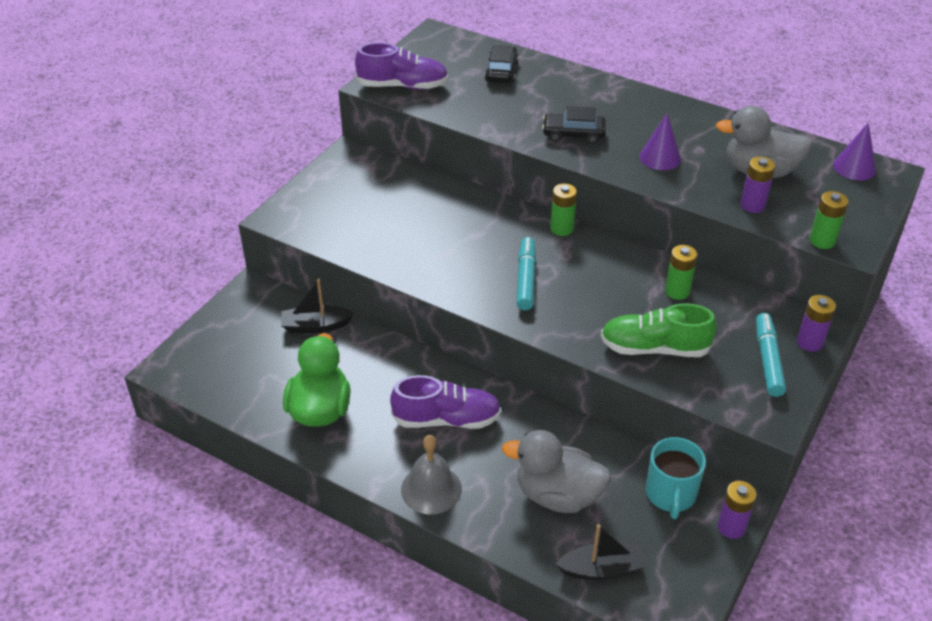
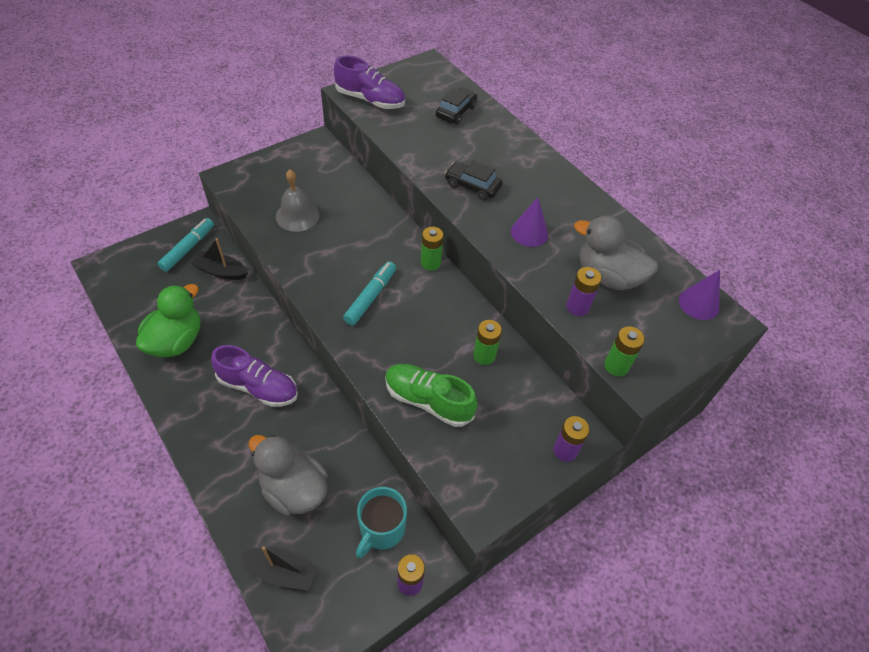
camera: 20 degrees right, 10 degrees up
grey bell [401,435,462,514] -> grey bell moved to [276,169,319,232]
turquoise marker [756,313,786,397] -> turquoise marker moved to [157,218,214,272]

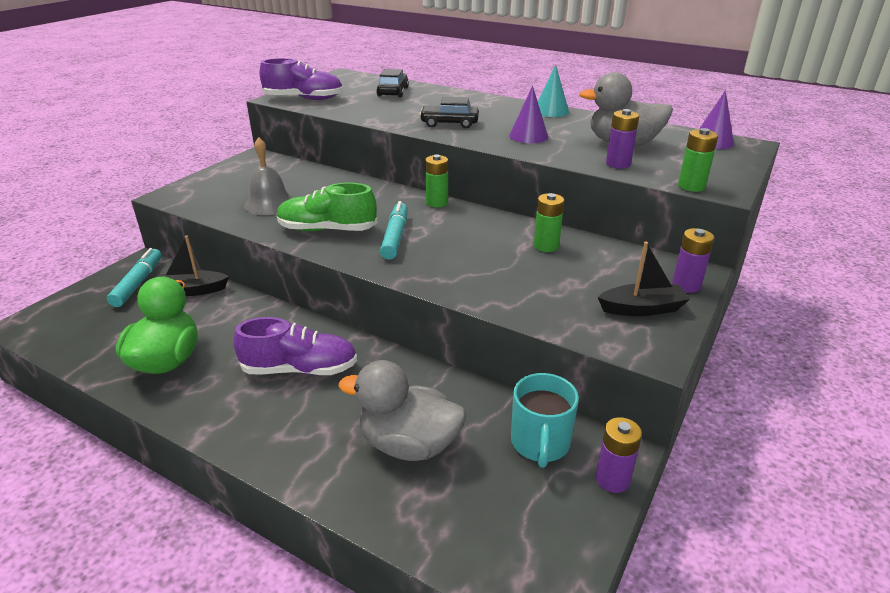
camera: 20 degrees left, 20 degrees down
black boat [241,546,318,590] -> black boat moved to [598,242,690,316]
green shoe [385,364,477,427] -> green shoe moved to [277,183,378,231]
none -> turquoise cone [538,65,569,117]

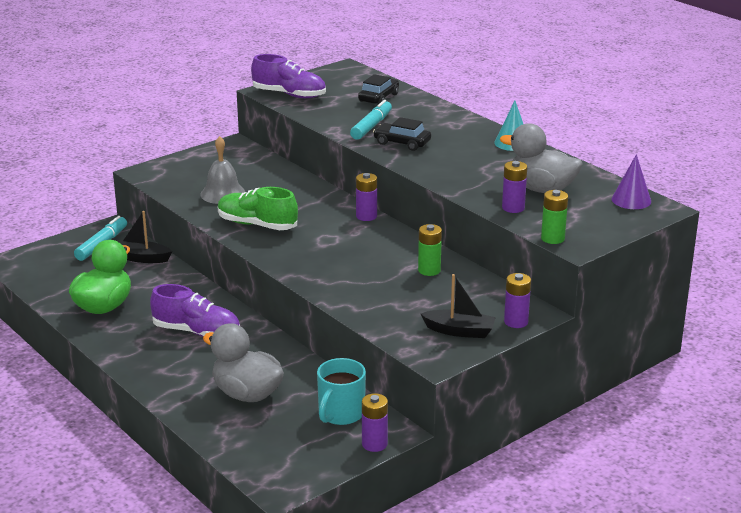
camera: 20 degrees right, 5 degrees down
turquoise marker [380,201,408,260] -> turquoise marker moved to [350,100,392,140]
green battery [425,154,448,207] -> purple battery [356,173,377,221]
purple cone [509,86,548,143] -> none

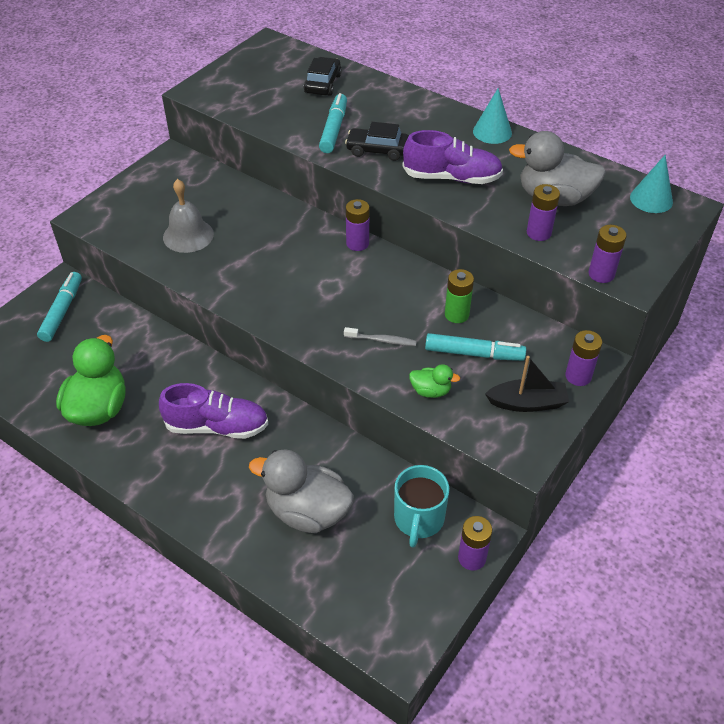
camera: 15 degrees left, 20 degrees up
black boat [117,211,172,263] -> none
green shoe [218,187,298,230] -> none
purple shoe [251,54,326,98] -> purple shoe moved to [402,130,503,184]
green battery [541,190,568,244] -> purple battery [589,225,627,283]
purple cone [612,154,651,209] -> turquoise cone [630,155,673,213]
none -> grey toothbrush [344,327,417,346]
none -> green duck [409,364,460,398]
none -> turquoise marker [425,333,526,361]

